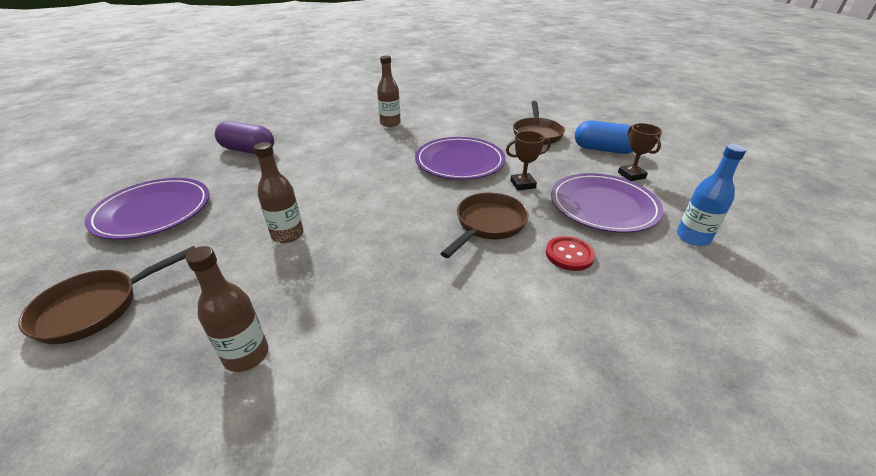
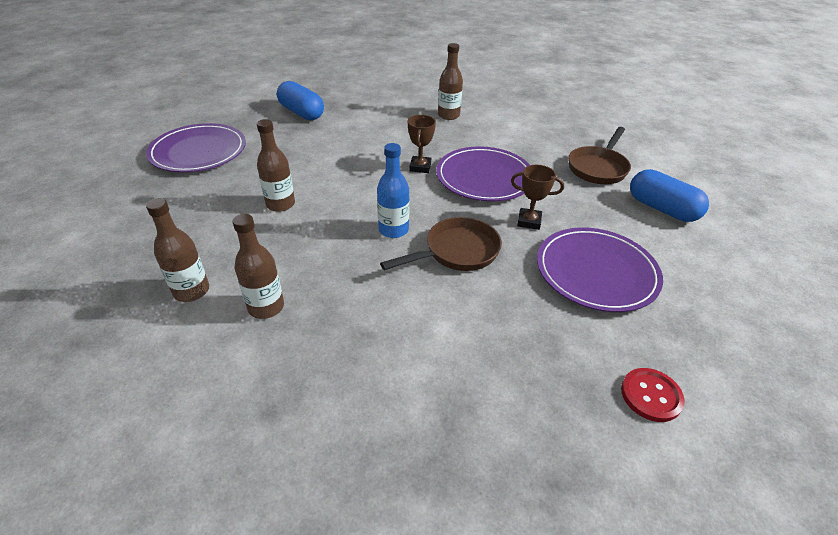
camera: 25 degrees right, 5 degrees up
brown pan [18,246,195,344] -> none
purple capsule [215,121,274,154] -> blue capsule [277,81,324,120]
red button [546,236,595,271] -> red button moved to [621,368,685,422]
brown trophy [618,123,662,181] -> brown trophy moved to [408,115,436,173]
blue bottle [677,144,746,246] -> blue bottle moved to [377,143,410,238]
none -> brown bottle [232,214,284,319]

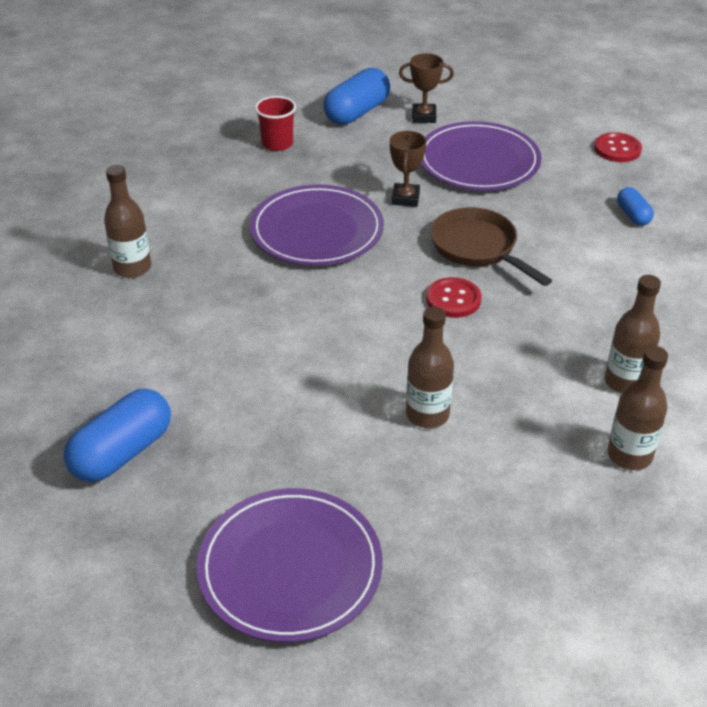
camera: 95 degrees left, 0 degrees up
blue bottle [377,143,410,238] -> red button [426,277,481,318]
brown trophy [408,115,436,173] -> brown trophy moved to [399,53,454,123]
brown pan [568,127,631,184] -> red cup [255,96,296,151]
none -> blue capsule [617,187,654,226]

